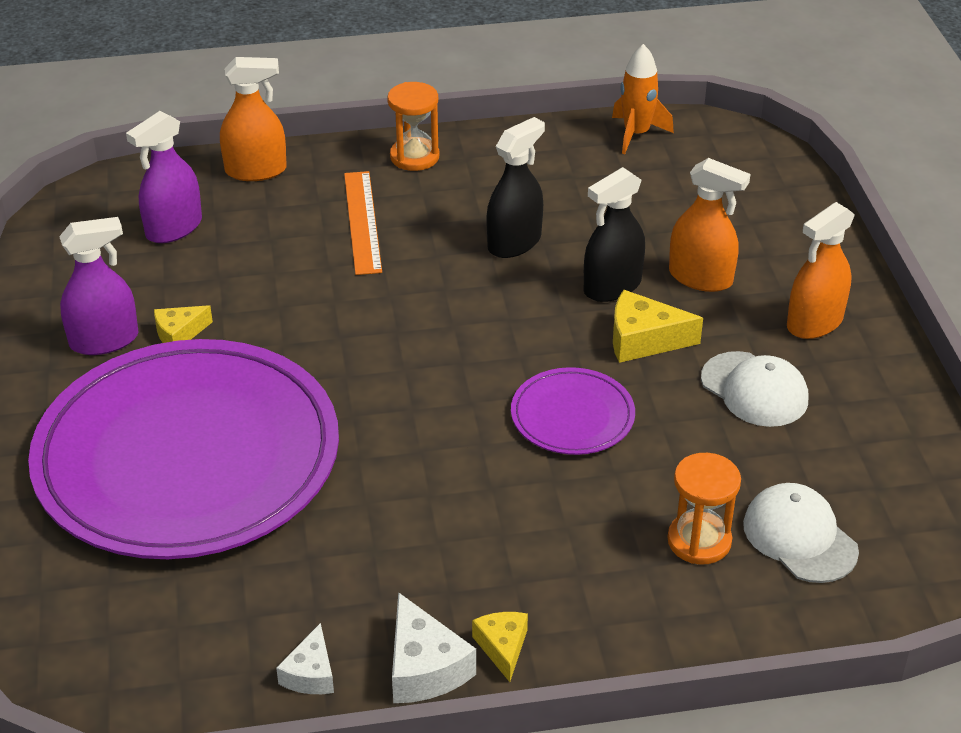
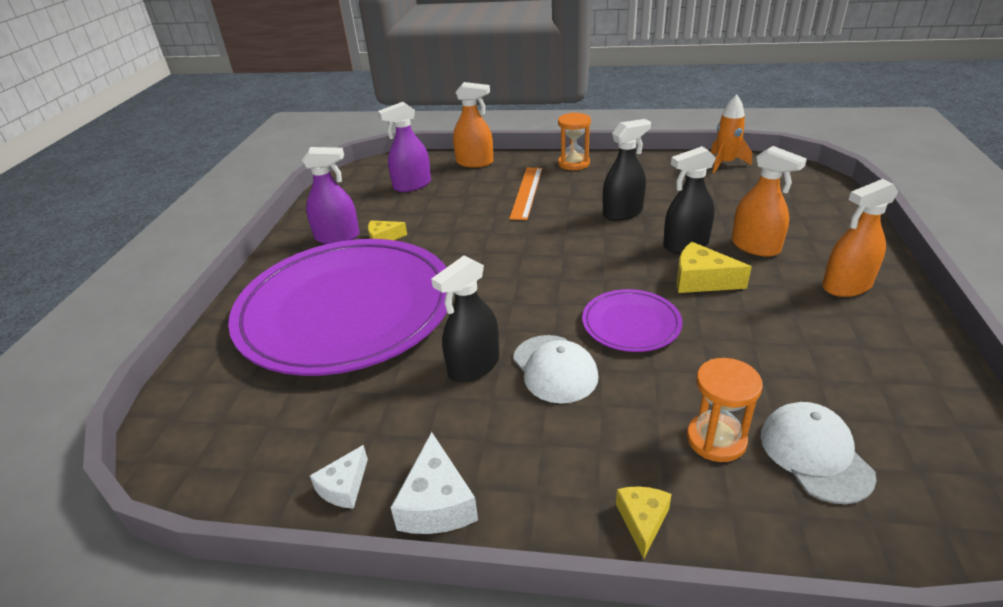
camera: 20 degrees right, 5 degrees down
yellow cheese [472,612,528,682] -> yellow cheese moved to [616,486,672,559]
white cap [701,351,808,427] -> white cap moved to [513,335,598,403]
none -> black spray bottle [431,255,499,382]

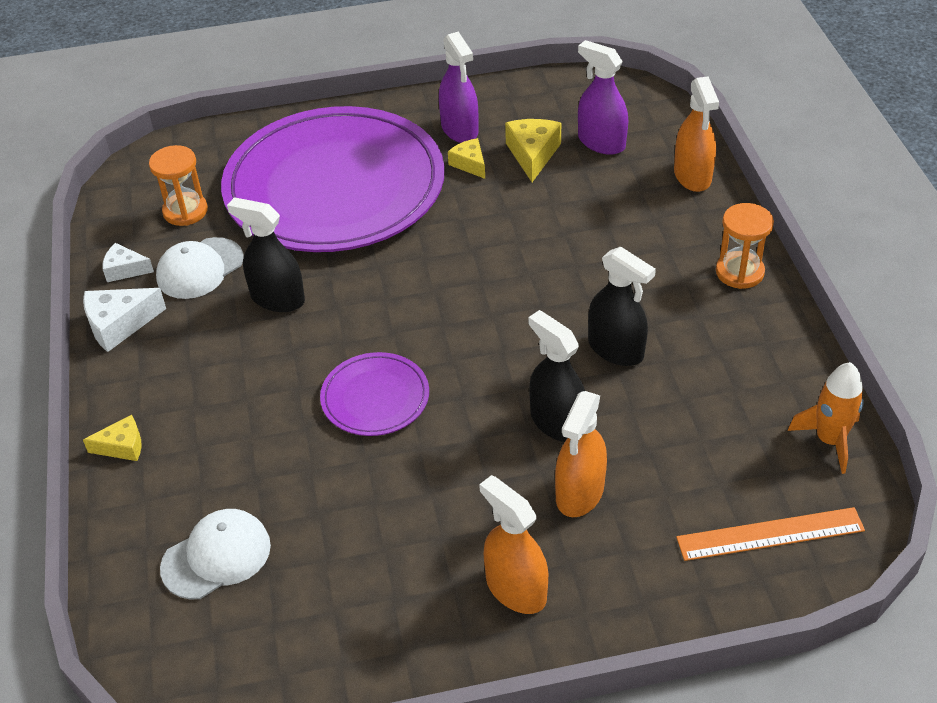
camera: 70 degrees right, 10 degrees up
orange ruler [509,168,542,220] -> orange ruler moved to [676,507,865,561]
white cap [513,335,598,403] -> white cap moved to [156,237,244,299]
yellow cheese [677,242,752,293] -> yellow cheese moved to [505,119,561,182]
orange hourglass [687,358,763,462] -> orange hourglass moved to [149,145,208,226]

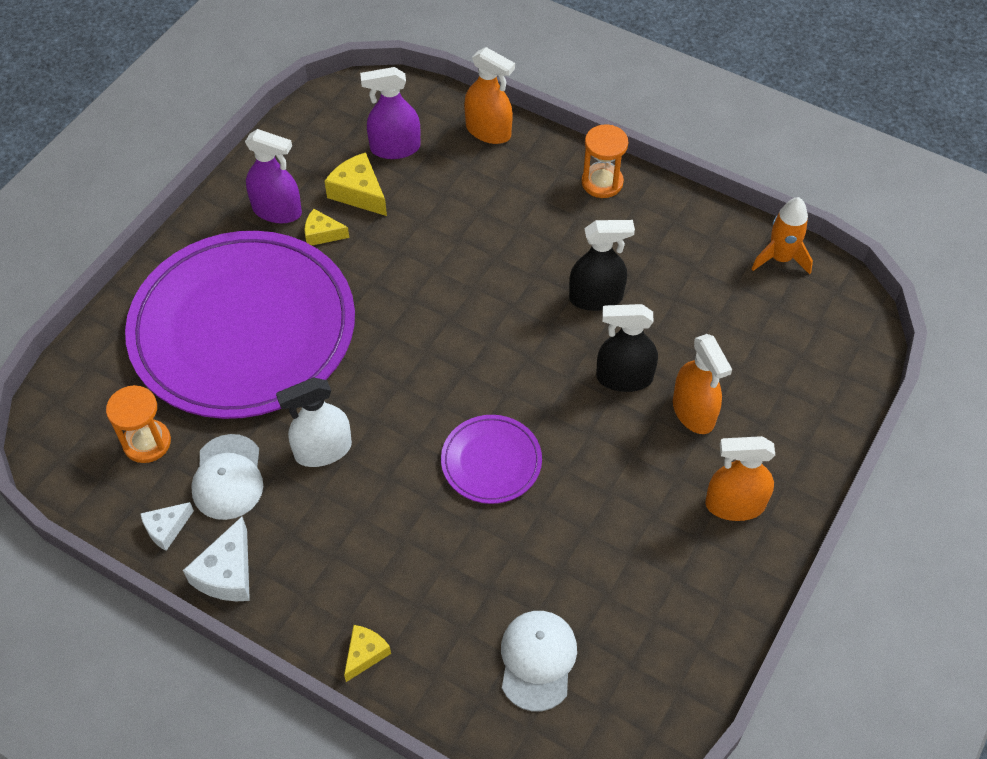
camera: 50 degrees left, 10 degrees up
black spray bottle [227,197,305,312] -> white spray bottle [276,378,352,467]
orange ruler [676,507,865,561] -> none

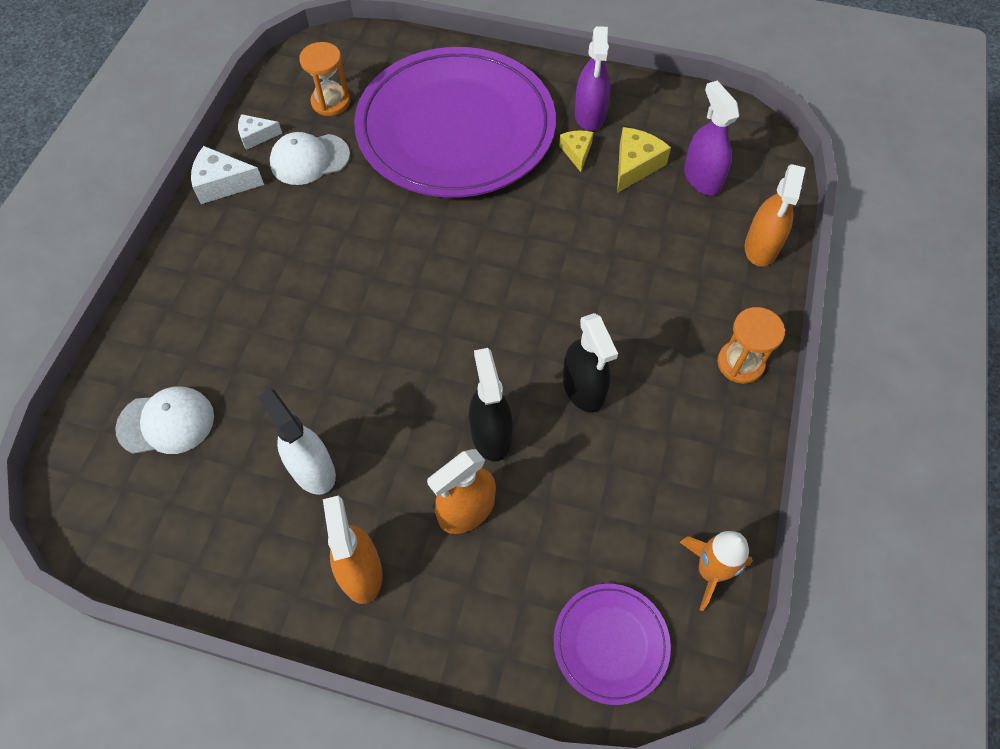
camera: 75 degrees right, 5 degrees up
white cheese [140,502,194,551] -> white cheese turned 45 degrees counterclockwise [238,114,282,150]
white spray bottle [276,378,352,467] -> white spray bottle moved to [258,389,336,495]
yellow cheese [344,625,391,682] -> none
purple plate [441,415,542,504] -> purple plate moved to [554,584,671,705]

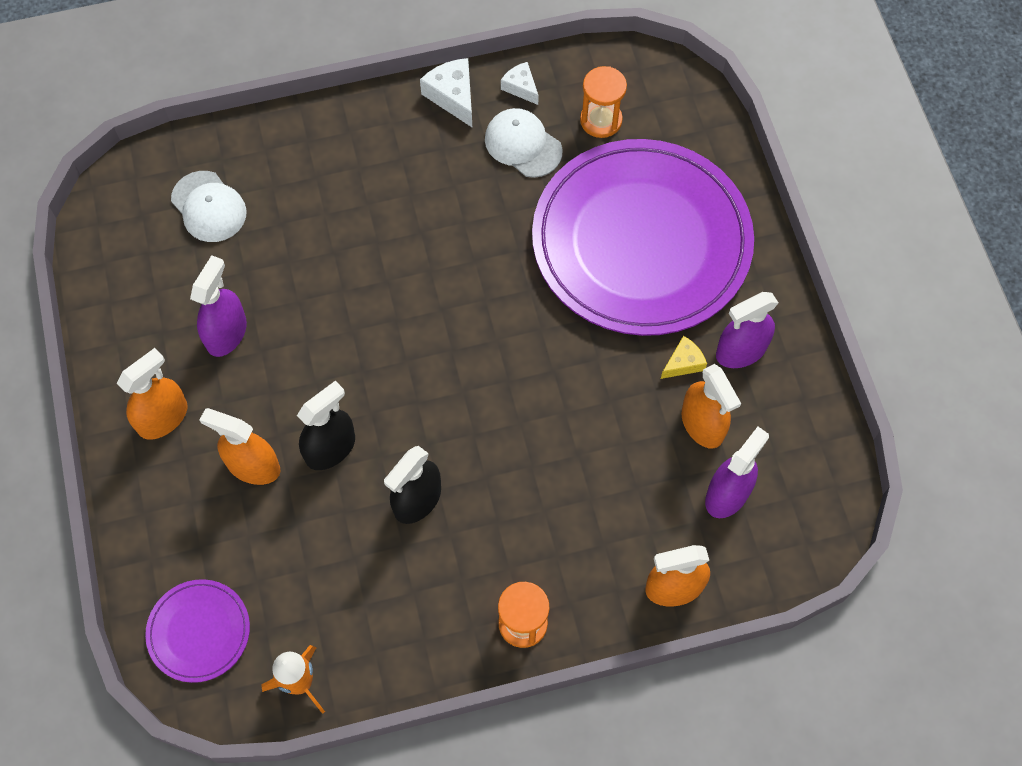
camera: 60 degrees right, 5 degrees up
white spray bottle [258,389,336,495] -> purple spray bottle [190,255,247,357]
yellow cheese [617,127,671,193] -> orange spray bottle [681,364,741,448]

